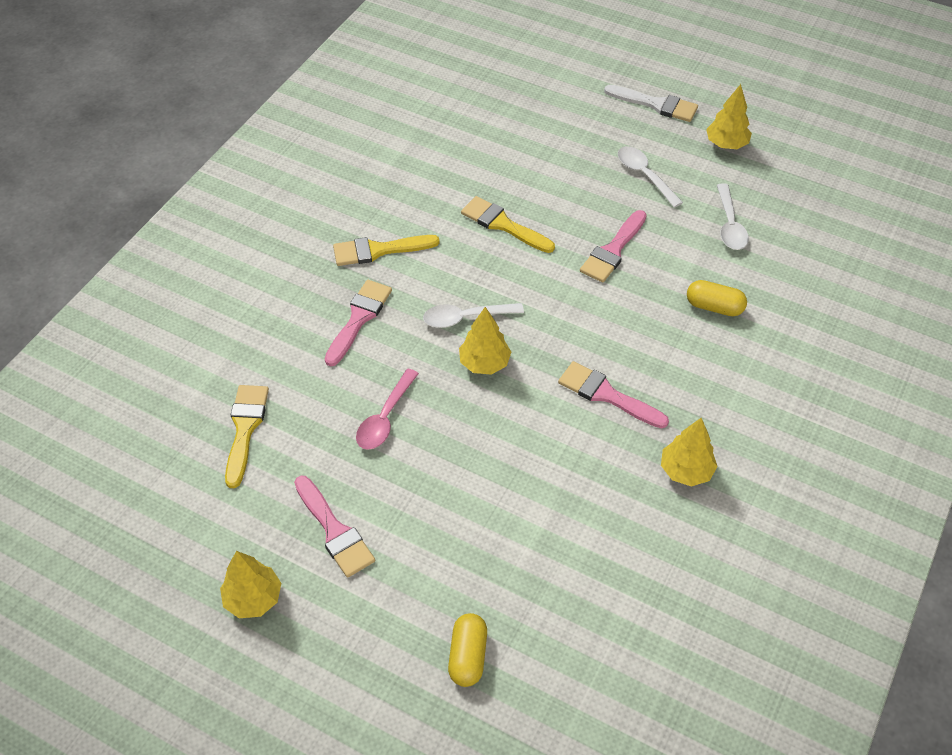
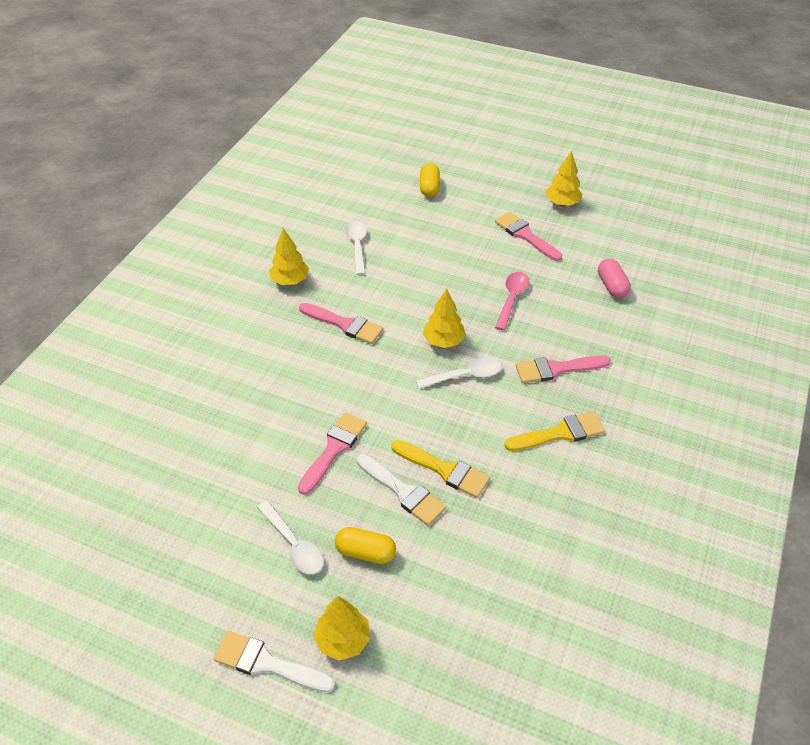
camera: 175 degrees right, 5 degrees down
yellow brush [225,385,269,488] -> pink capsule [598,259,631,298]
pink brush [325,280,392,366] -> pink brush turned 60 degrees clockwise [515,355,611,383]
yellow capsule [687,280,747,316] -> yellow capsule moved to [335,527,396,564]
yellow tree [706,84,752,149] -> yellow tree moved to [314,596,370,661]
white spoon [717,183,749,250] -> white spoon moved to [345,221,367,275]
none -> white brush [357,454,446,526]

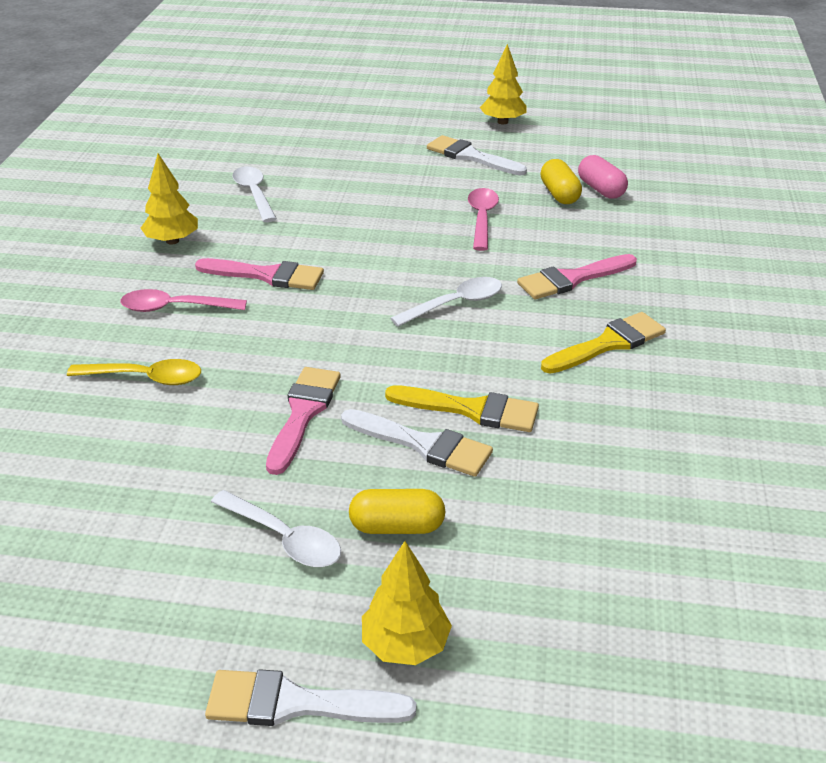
camera: 15 degrees left, 10 degrees down
yellow capsule [420,163,440,197] -> yellow capsule moved to [541,159,582,204]
yellow tree [423,288,466,348] -> none
pink brush [495,212,562,261] -> white brush [427,135,527,175]
none -> yellow spoon [67,359,201,385]
none -> pink spoon [120,289,247,312]

